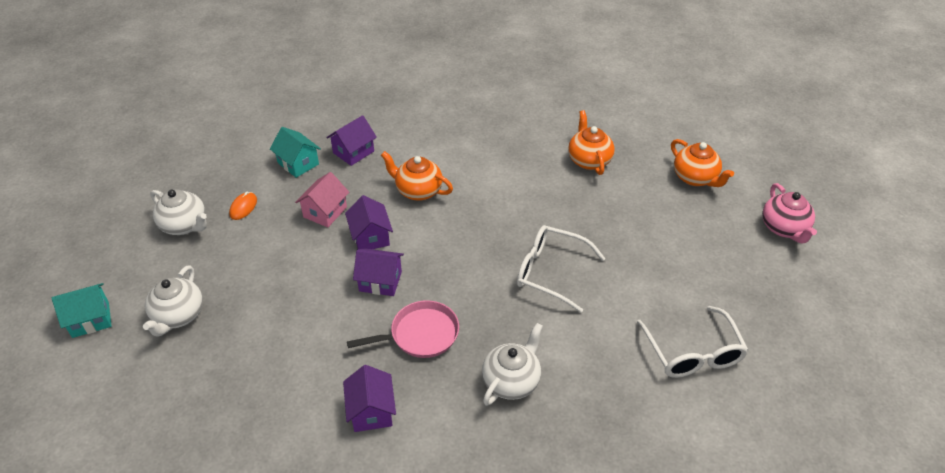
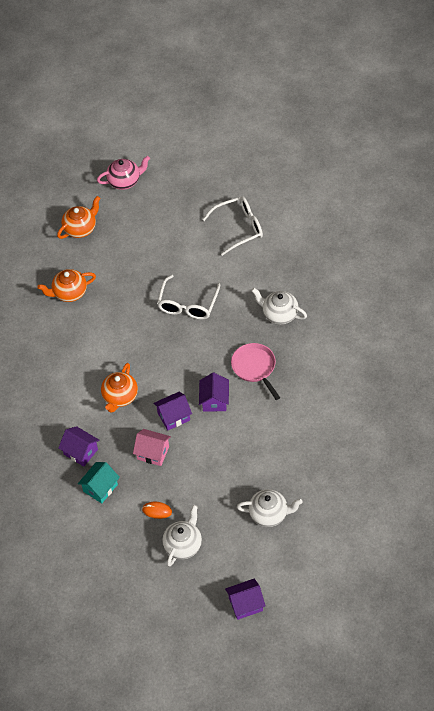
camera: 95 degrees left, 10 degrees up
turquoise house [52,283,112,338] -> none
purple house [343,365,396,432] -> purple house moved to [225,579,266,620]

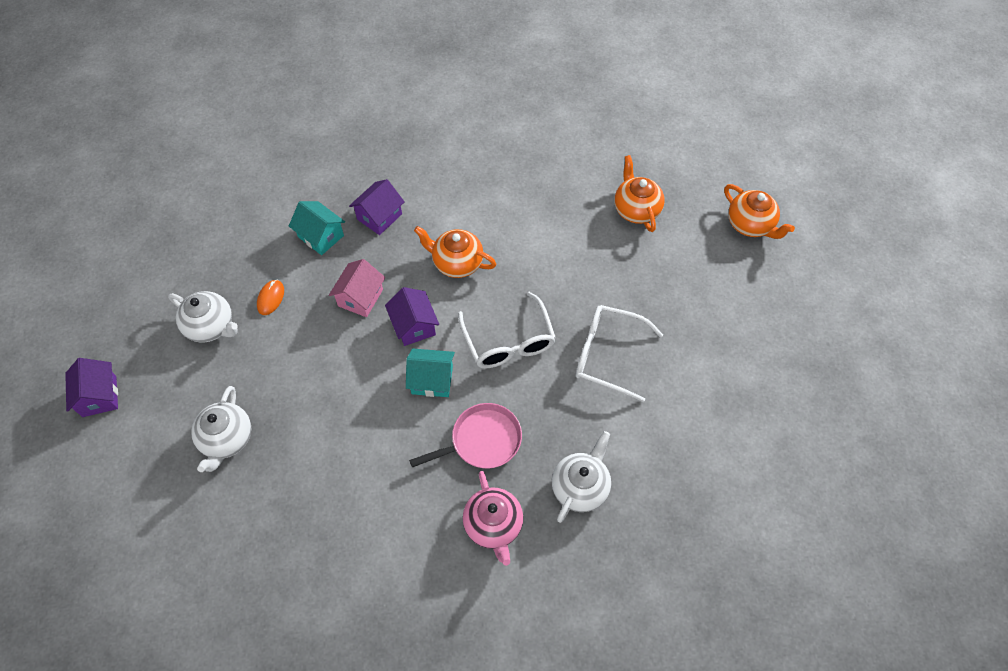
camera: 90 degrees right, 5 degrees up
pink teapot [97,156,150,190] -> pink teapot moved to [463,471,523,566]
purple house [199,373,229,412] -> turquoise house [406,349,455,397]
white glasses [202,196,263,256] -> white glasses moved to [458,292,556,368]

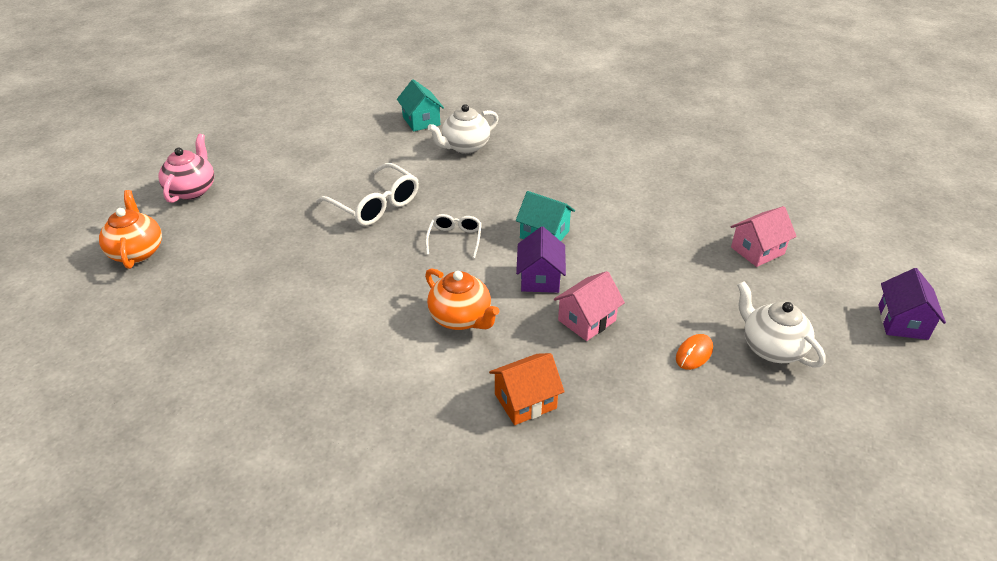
camera: 155 degrees left, 20 degrees down
white teapot [191,386,251,472] -> pink house [730,206,797,267]
turquoise house [289,201,345,255] -> turquoise house moved to [397,79,444,131]
purple house [349,179,405,235] -> orange house [489,353,564,425]
pink pan [409,403,522,469] -> none
white glasses [458,292,556,368] -> white glasses [425,214,482,258], size x0.59
pink teapot [463,471,523,566] -> pink teapot moved to [158,134,214,203]
orange teapot [615,155,665,232] -> none

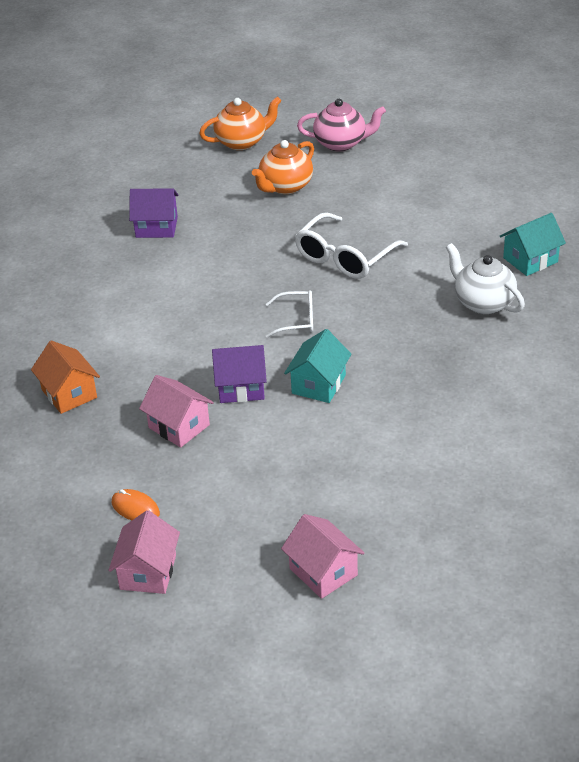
camera: 85 degrees right, 0 degrees up
orange teapot [425,268,499,330] -> orange teapot moved to [252,140,314,194]
white teapot [737,281,826,368] -> pink house [108,510,180,594]
purple house [878,268,946,340] -> purple house moved to [129,188,179,238]

